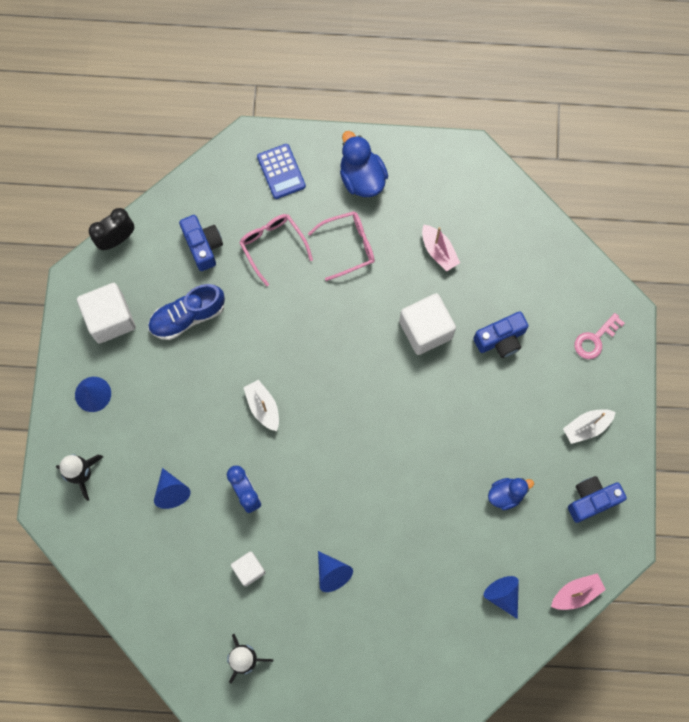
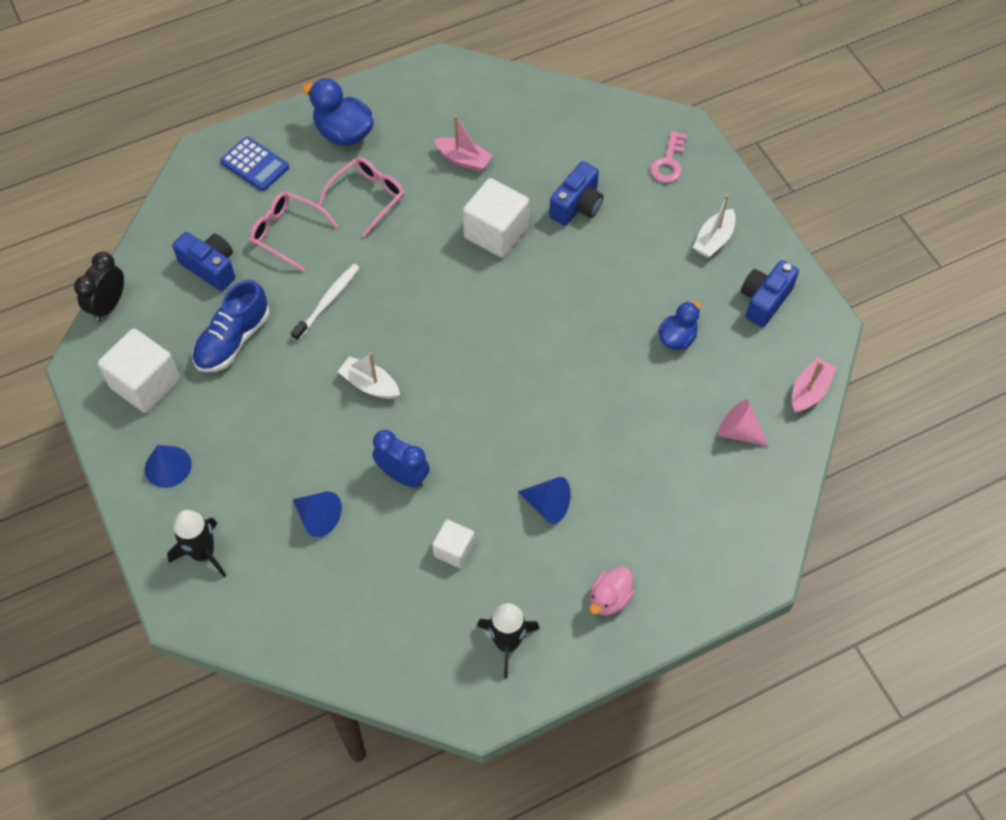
camera: 30 degrees left, 15 degrees down
blue cone [484,576,519,619] -> pink cone [718,400,768,446]
none -> white toothbrush [291,264,360,341]
none -> pink duck [590,567,635,616]

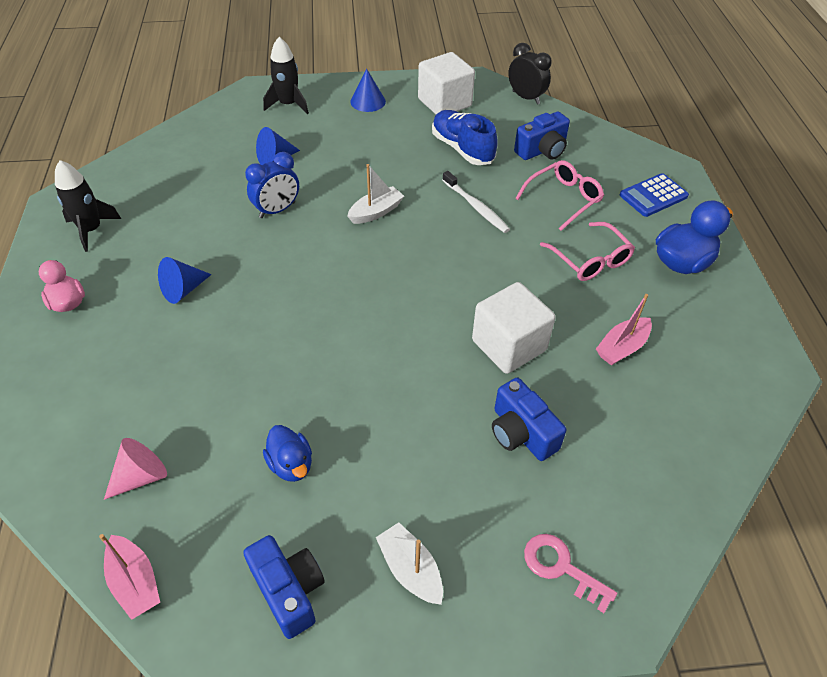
camera: 110 degrees right, 10 degrees down
white cube [432,519,475,568] -> none

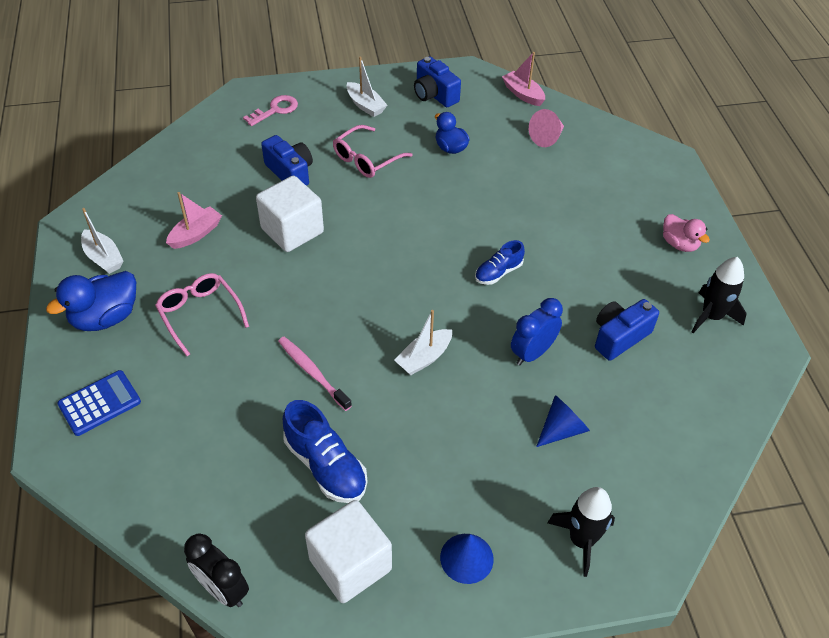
camera: 175 degrees right, 0 degrees up
blue cone [158,257,212,304] -> none
white toothbrush [442,171,510,233] -> pink toothbrush [278,337,352,411]
blue camera [514,112,570,160] -> blue camera moved to [595,299,659,361]
pink glasses [515,160,604,231] -> pink glasses moved to [333,125,413,178]
pink key [524,534,617,613] -> pink key turned 75 degrees counterclockwise [243,95,298,126]
none -> white boat [81,208,123,274]
none -> blue shoe [475,240,525,285]

